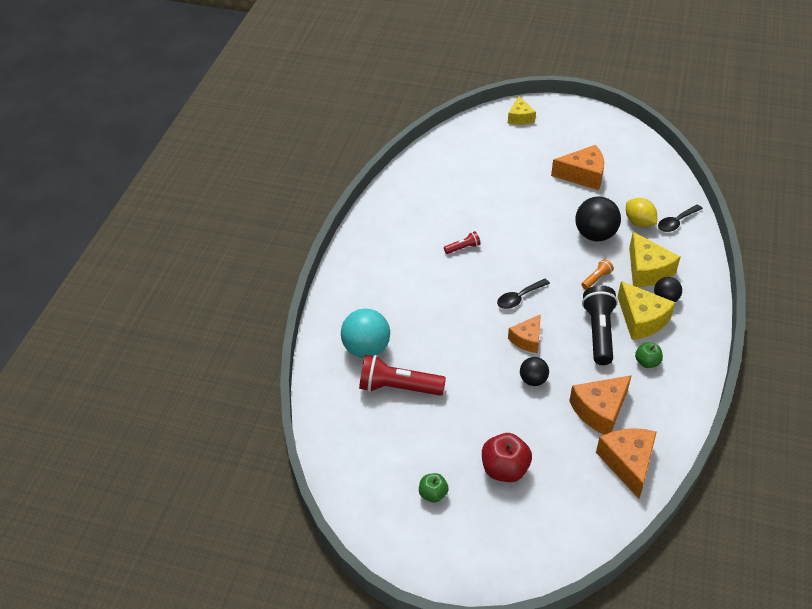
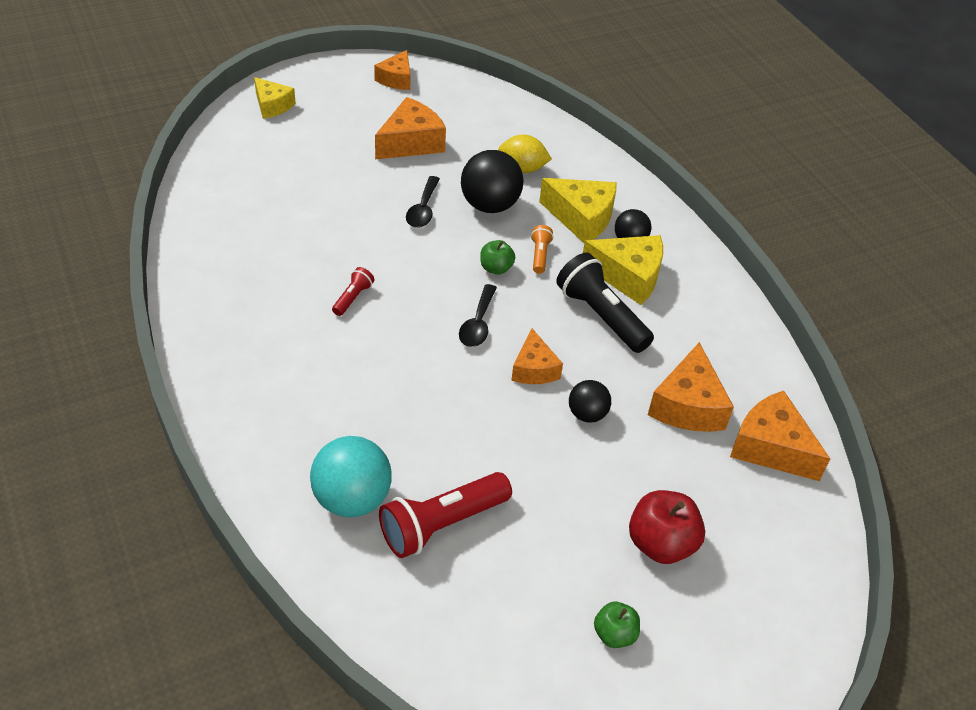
camera: 45 degrees left, 0 degrees up
green apple [635,342,663,368] -> green apple moved to [480,240,515,275]
black spoon [658,204,703,232] -> black spoon moved to [406,176,440,228]
none -> orange cheese [374,50,410,90]

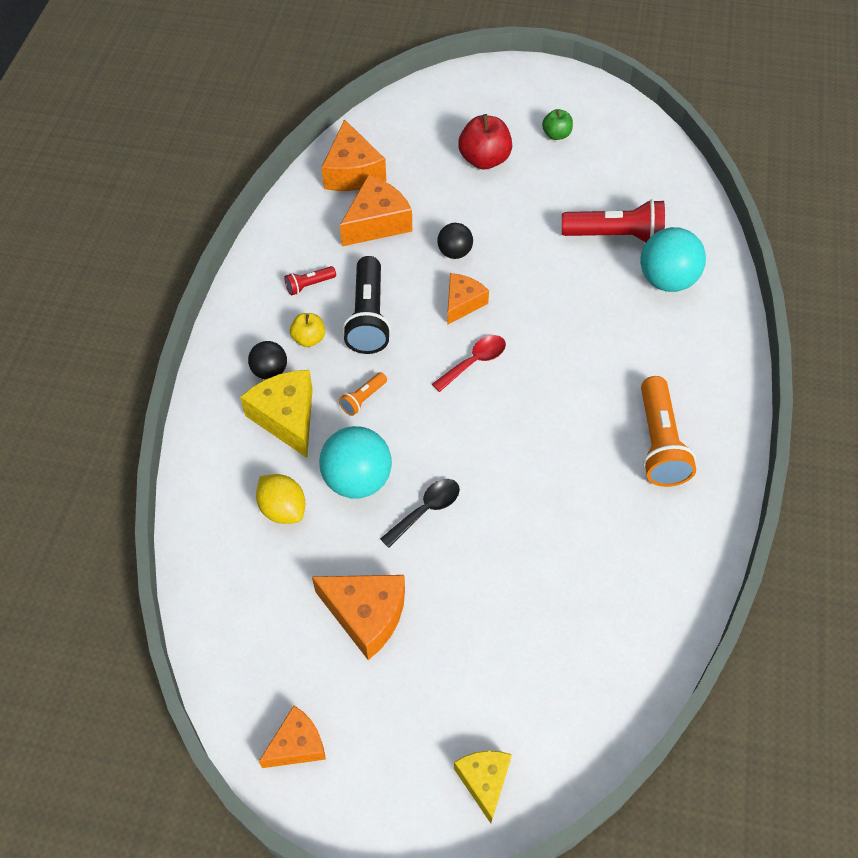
camera: 140 degrees left, 10 degrees up
red flashlight [332,267,374,316] -> red flashlight moved to [284,266,336,296]
orange cheese [375,97,446,159] -> orange cheese turned 150 degrees counterclockwise [312,575,405,660]
black spoon [459,284,497,347] -> red spoon [432,335,506,392]
black ball [461,150,524,213] -> turquoise ball [319,426,392,498]
green apple [480,240,515,275] -> none
yellow cheese [583,235,663,305] -> yellow apple [290,313,325,347]
none -> orange flashlight [641,376,696,487]

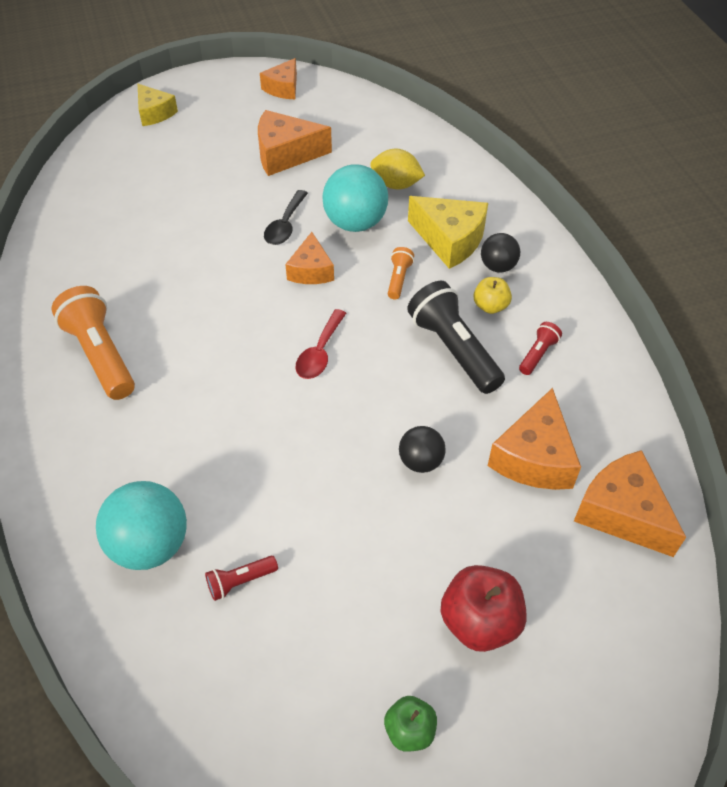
camera: 150 degrees right, 5 degrees down
orange cheese [447,273,489,325] -> orange cheese moved to [285,232,334,284]
red flashlight [562,199,665,242] -> red flashlight [205,556,278,601], size x0.48

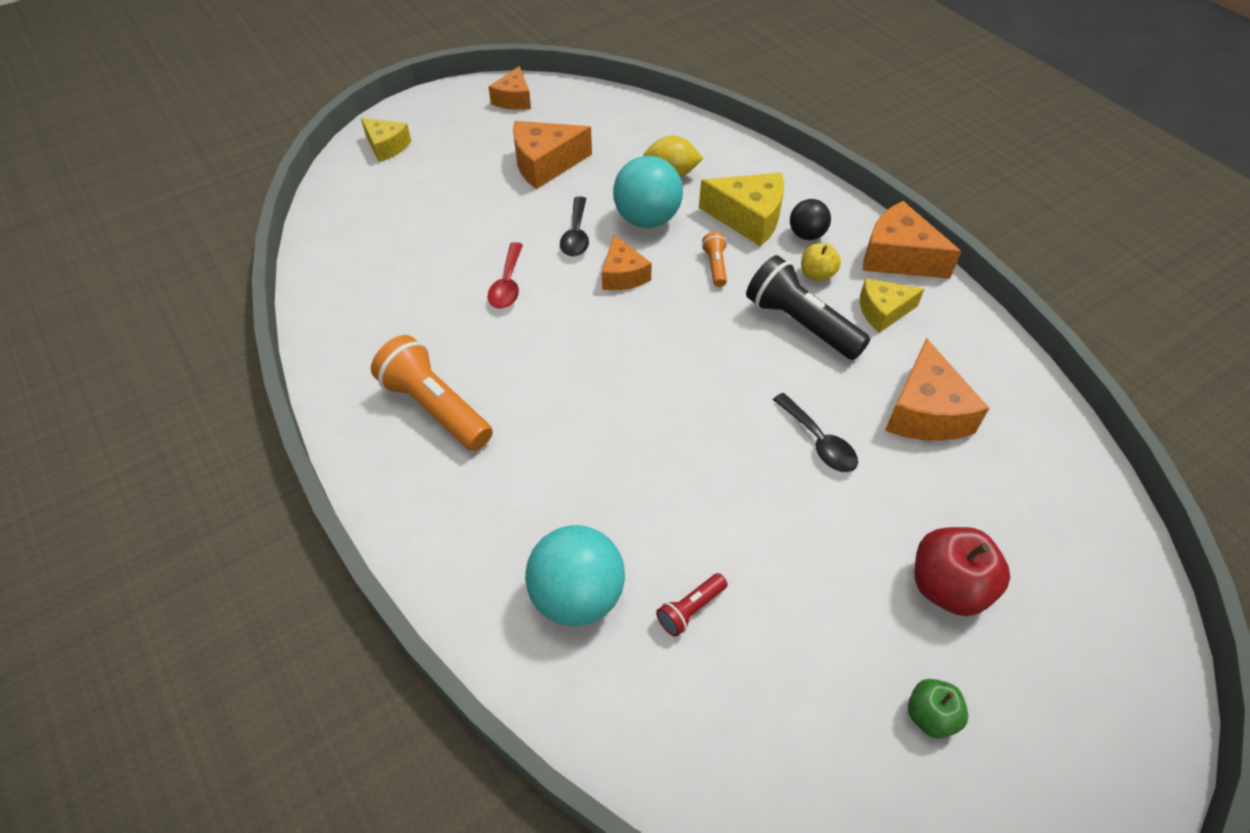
camera: 15 degrees left, 0 degrees up
red spoon [295,309,346,379] -> red spoon moved to [488,242,523,309]
black ball [399,426,446,473] -> black spoon [773,393,858,472]
red flashlight [519,322,562,375] -> yellow cheese [860,279,924,333]
orange cheese [574,450,686,557] -> orange cheese moved to [863,201,962,279]

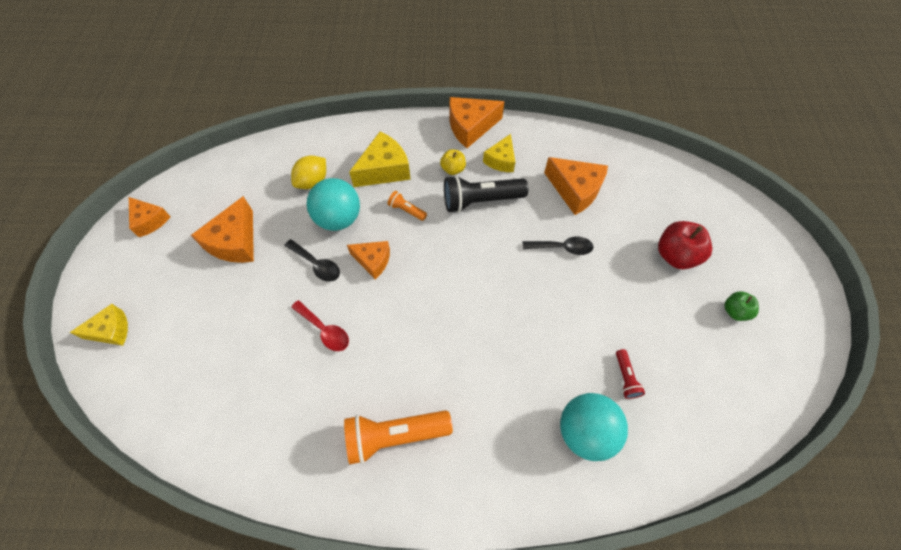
camera: 55 degrees left, 10 degrees up
black ball [790,199,831,240] -> none

